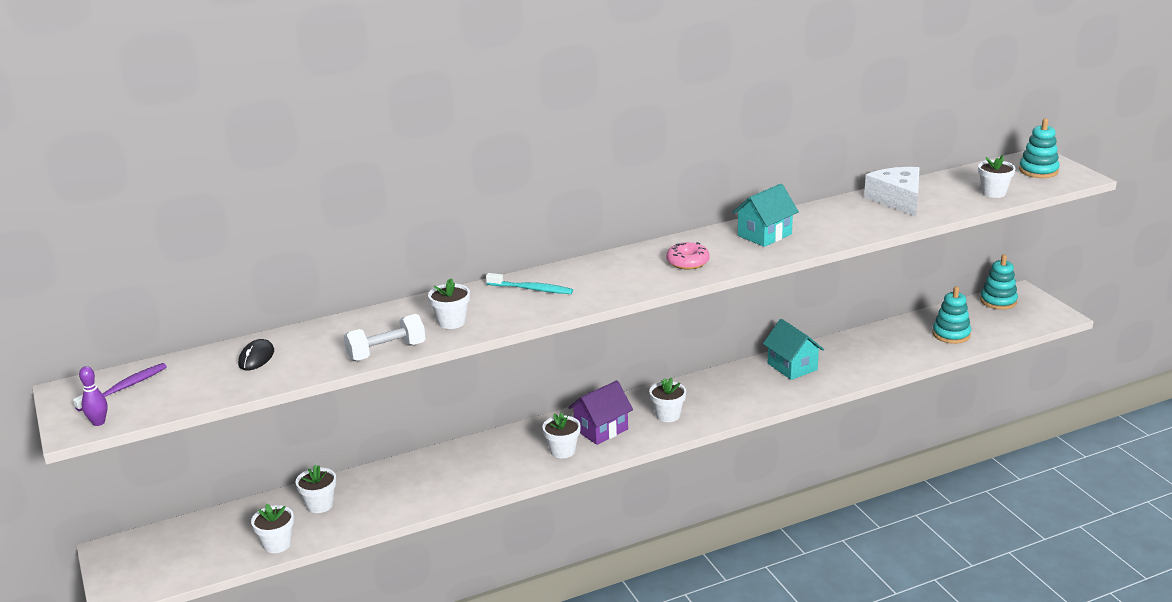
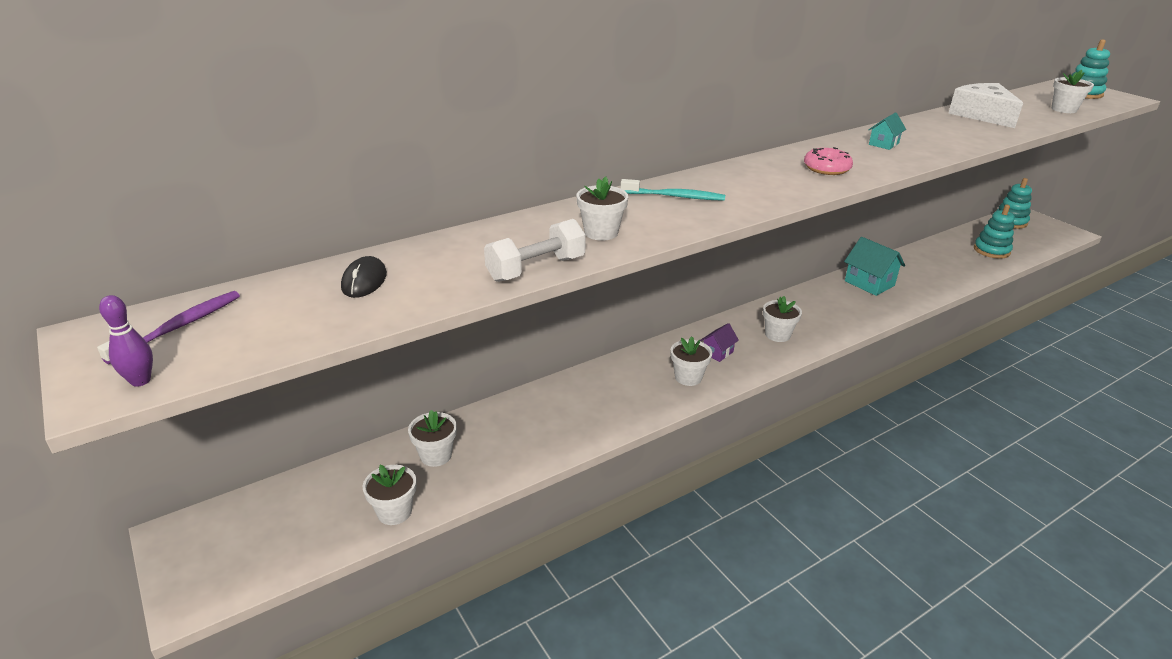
camera: 10 degrees left, 5 degrees up
purple house [568,380,633,445] -> purple house [700,323,739,362], size x0.57
turquoise house [732,184,799,247] -> turquoise house [868,112,906,150], size x0.57

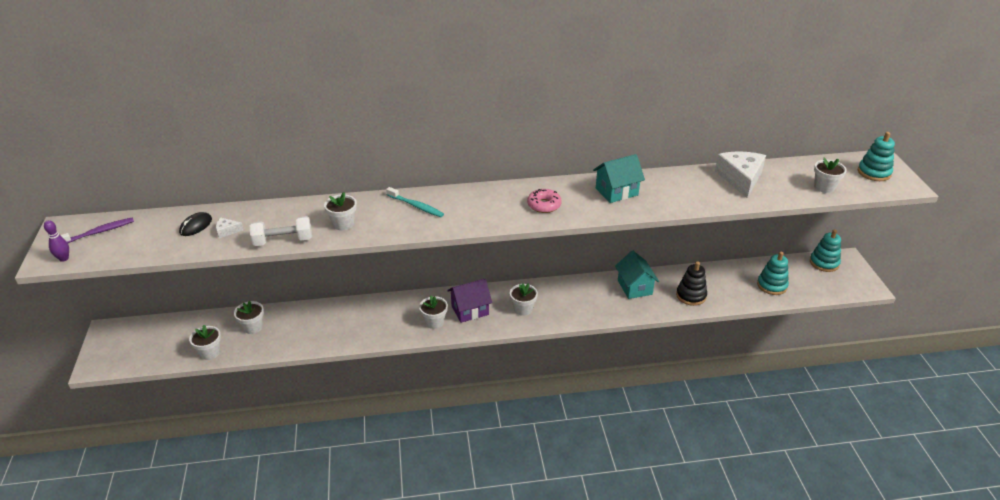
camera: 25 degrees right, 5 degrees up
purple house [700,323,739,362] -> purple house [448,279,492,323], size x1.76
turquoise house [868,112,906,150] -> turquoise house [593,154,645,203], size x1.76
none -> white cheese [216,218,243,238]
none -> black stacking toy [676,261,707,306]

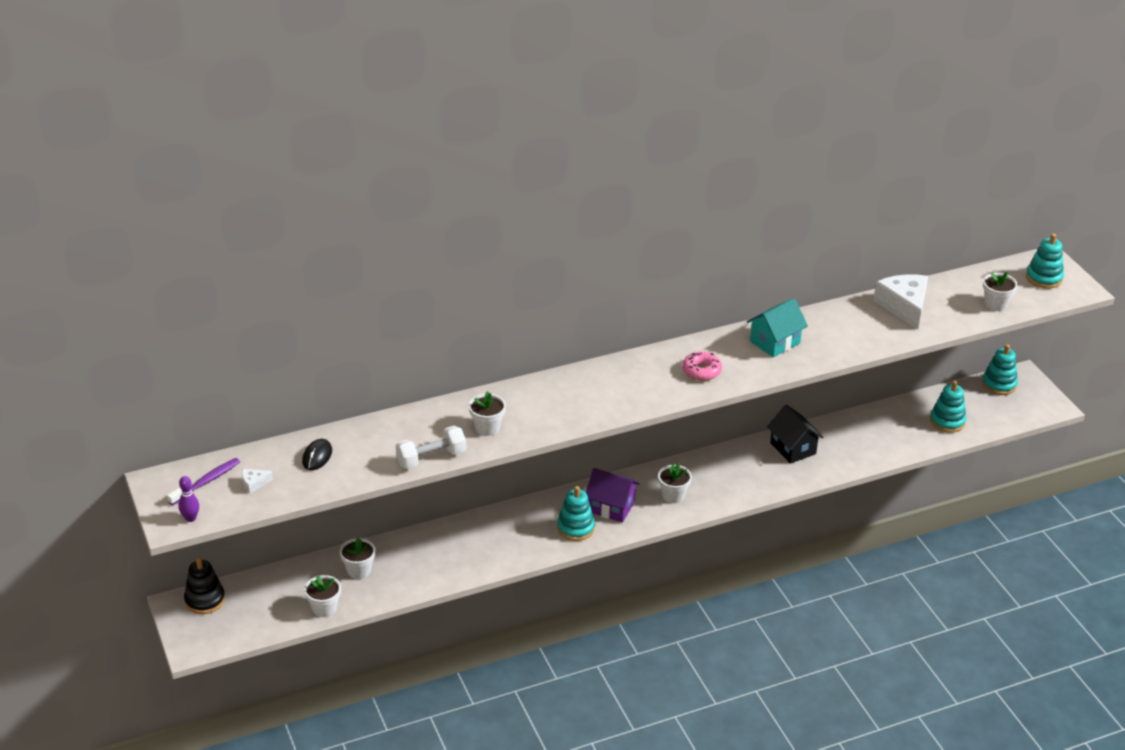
camera: 15 degrees left, 0 degrees up
white cheese [216,218,243,238] -> white cheese moved to [242,469,273,494]
turquoise toothbrush [386,187,444,217] -> none
white flower pot [419,295,448,329] -> turquoise stacking toy [557,486,595,541]
purple house [448,279,492,323] -> purple house turned 60 degrees clockwise [586,468,640,523]
turquoise house [615,251,659,299] -> black house [767,405,824,464]
black stacking toy [676,261,707,306] -> black stacking toy moved to [184,557,225,614]

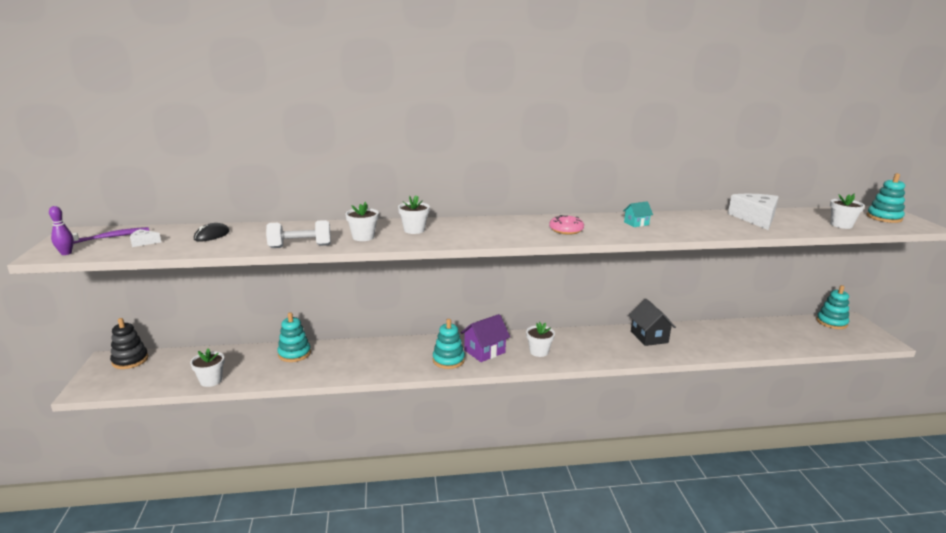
camera: 15 degrees right, 15 degrees down
white flower pot [340,538,375,579] -> white flower pot moved to [398,195,430,234]
purple house [586,468,640,523] -> purple house turned 75 degrees counterclockwise [461,314,510,362]
turquoise house [747,298,808,357] -> turquoise house [623,201,653,227], size x0.57
turquoise stacking toy [930,381,966,433] -> turquoise stacking toy moved to [277,312,311,362]

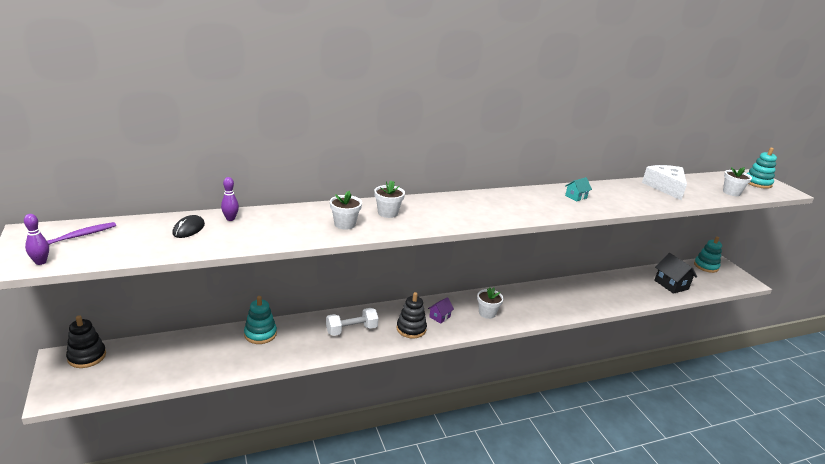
camera: 15 degrees left, 5 degrees up
white cheese [130,229,161,247] -> none
white flower pot [190,348,225,387] -> none
white dumbbell [266,220,331,248] -> white dumbbell moved to [326,308,378,336]
turquoise stacking toy [433,319,465,369] -> black stacking toy [396,292,427,338]
purple house [461,314,510,362] -> purple house [428,297,454,324], size x0.57
pink donut [549,215,584,235] -> none
black house [629,299,676,346] -> black house moved to [654,253,697,294]
none -> purple bowling pin [221,177,239,221]

